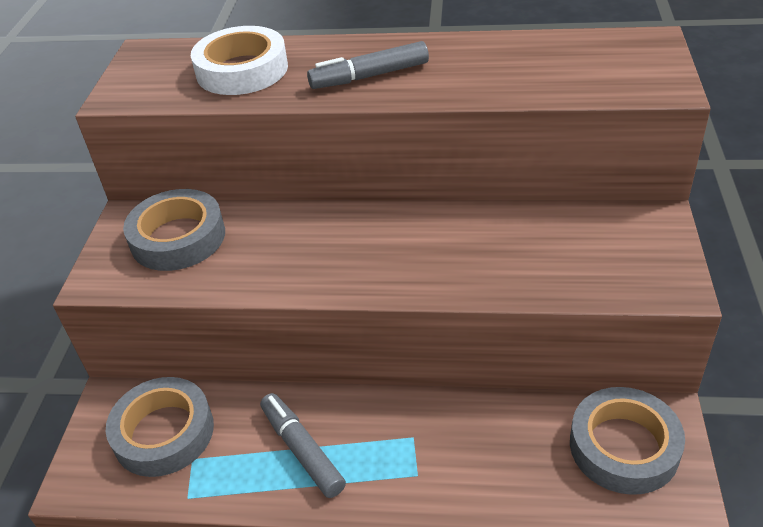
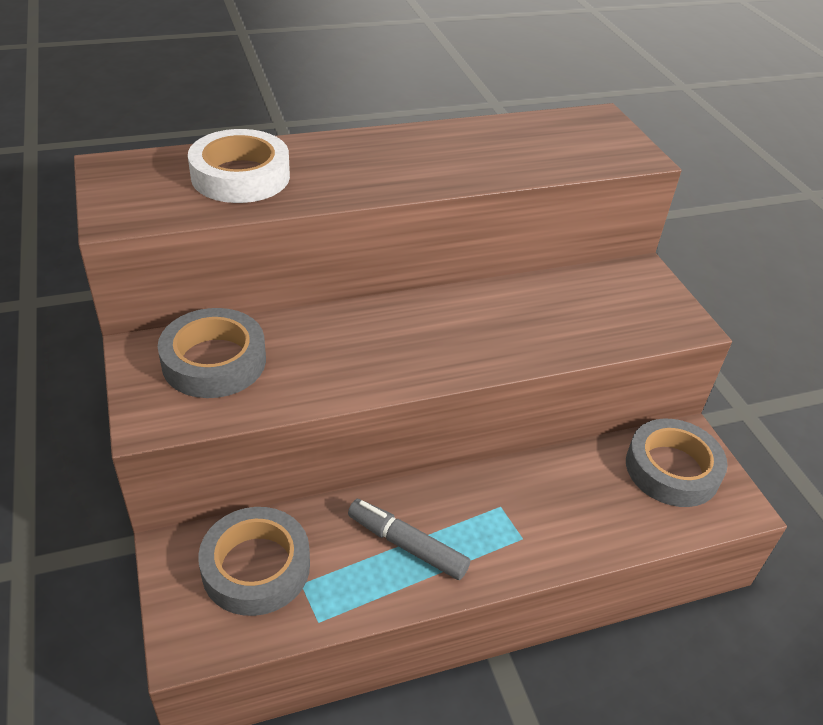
camera: 30 degrees left, 0 degrees up
grey marker [307,41,429,89] -> none

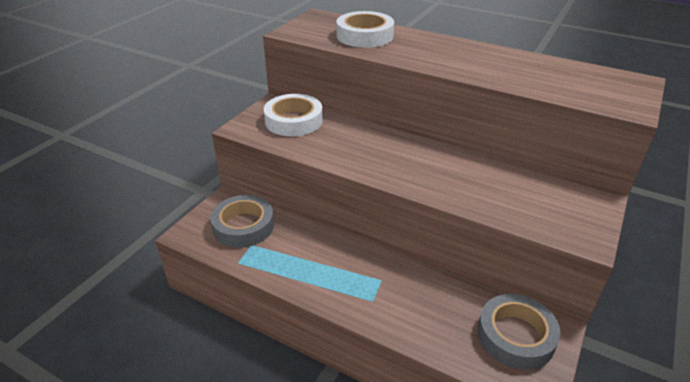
camera: 50 degrees right, 5 degrees down
grey tape [158,308,266,398] -> white tape [264,94,323,137]
grey marker [348,499,470,580] -> none

